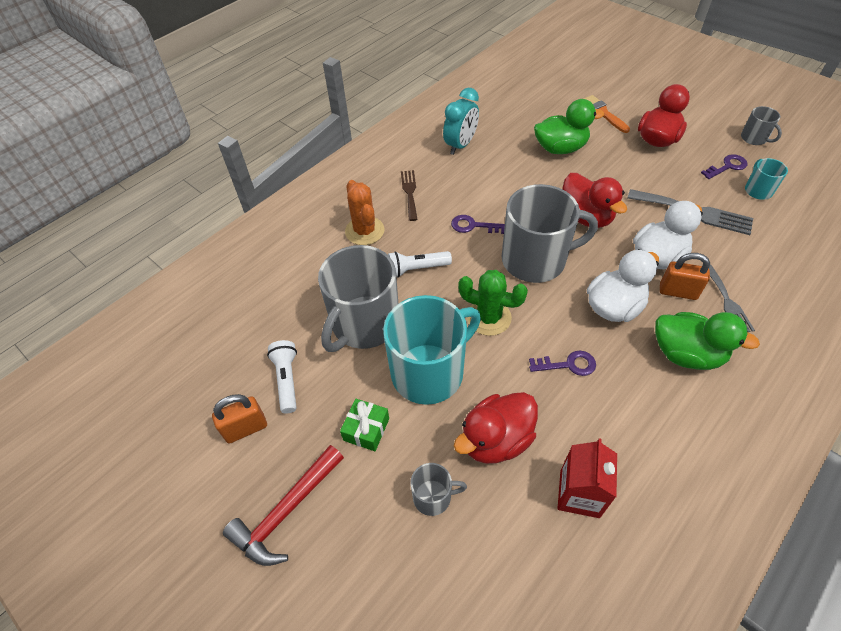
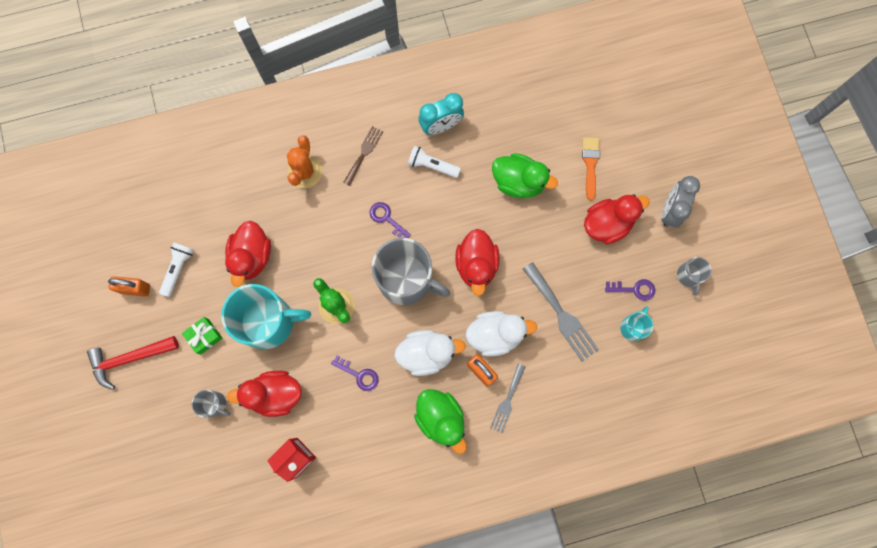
camera: 30 degrees right, 25 degrees up
grey mug [318,245,398,352] -> red duck [225,221,271,287]
white flashlight [388,251,452,278] -> white flashlight moved to [408,146,461,178]
none -> grey clock [661,176,700,228]

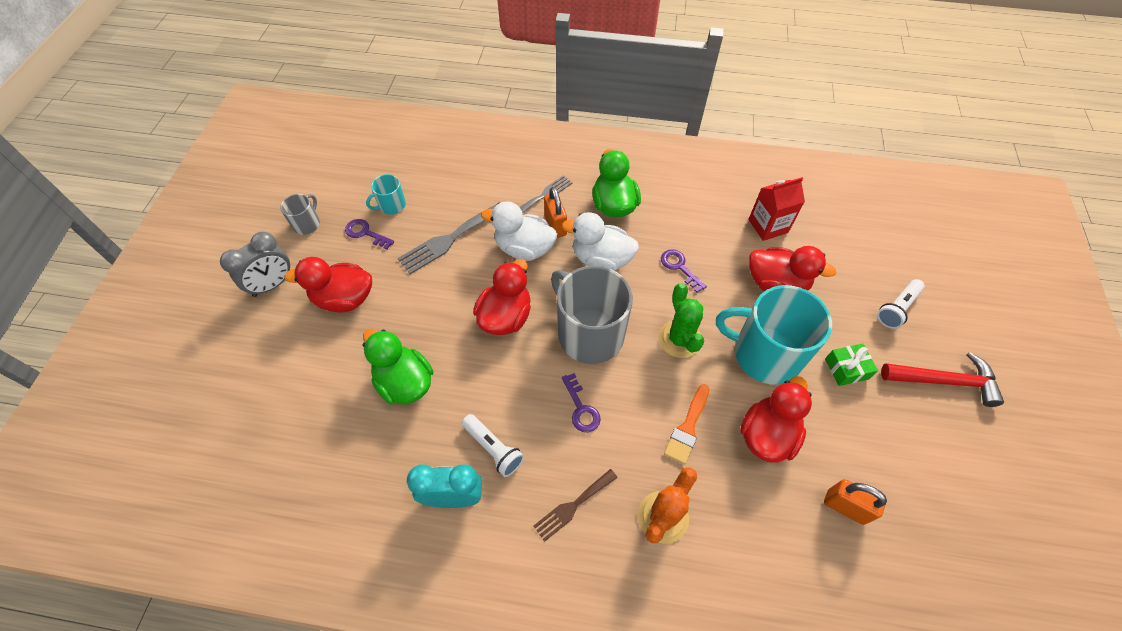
camera: 155 degrees left, 20 degrees down
orange padlock [108,276,150,297] -> orange padlock moved to [824,479,887,525]
white flashlight [159,243,194,297] -> white flashlight moved to [877,279,925,329]
grey mug [192,390,231,418] -> none
grey fork [523,262,599,361] -> grey fork turned 120 degrees counterclockwise [398,202,500,274]
orange brush [582,137,600,201] -> orange brush moved to [664,384,710,465]

